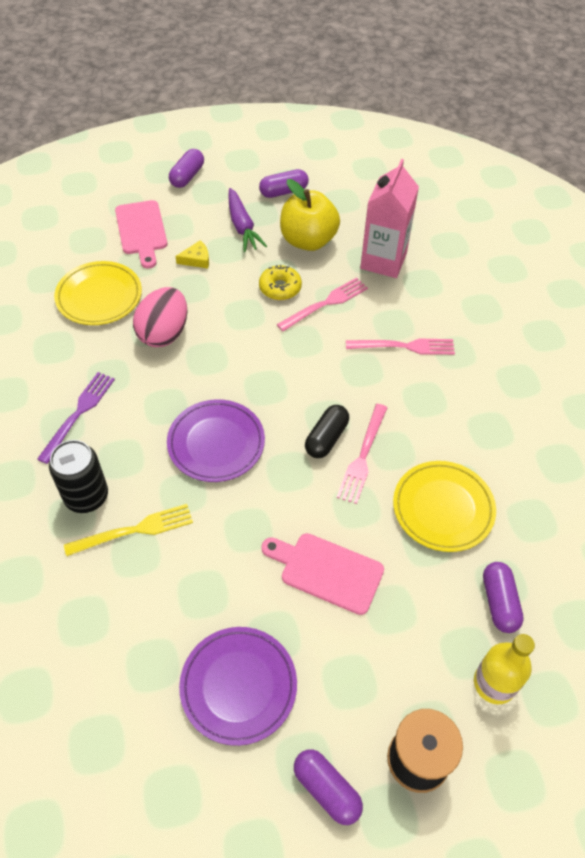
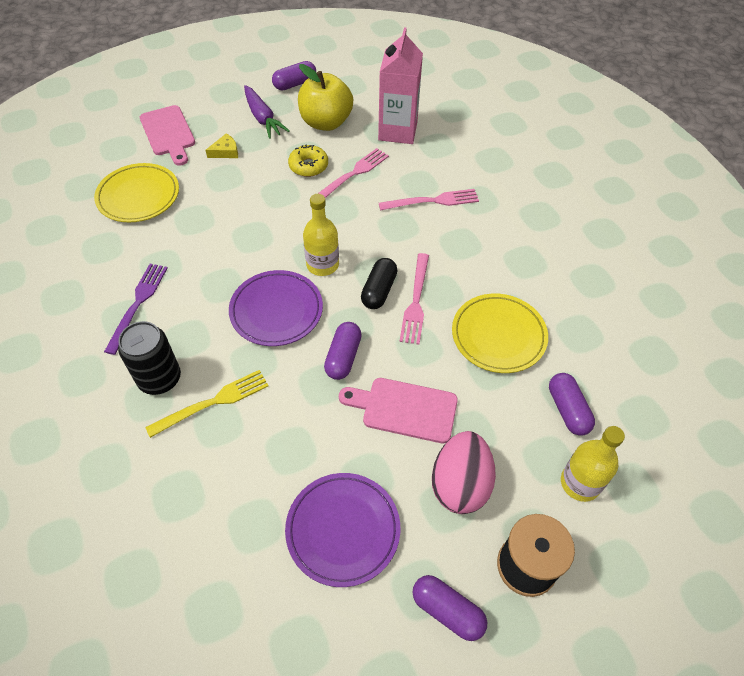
camera: 10 degrees left, 0 degrees up
pink egg [133,287,187,347] -> pink egg moved to [432,431,496,514]
purple capsule [169,149,204,188] -> purple capsule moved to [324,322,362,380]
none -> yellow bottle [303,194,339,276]

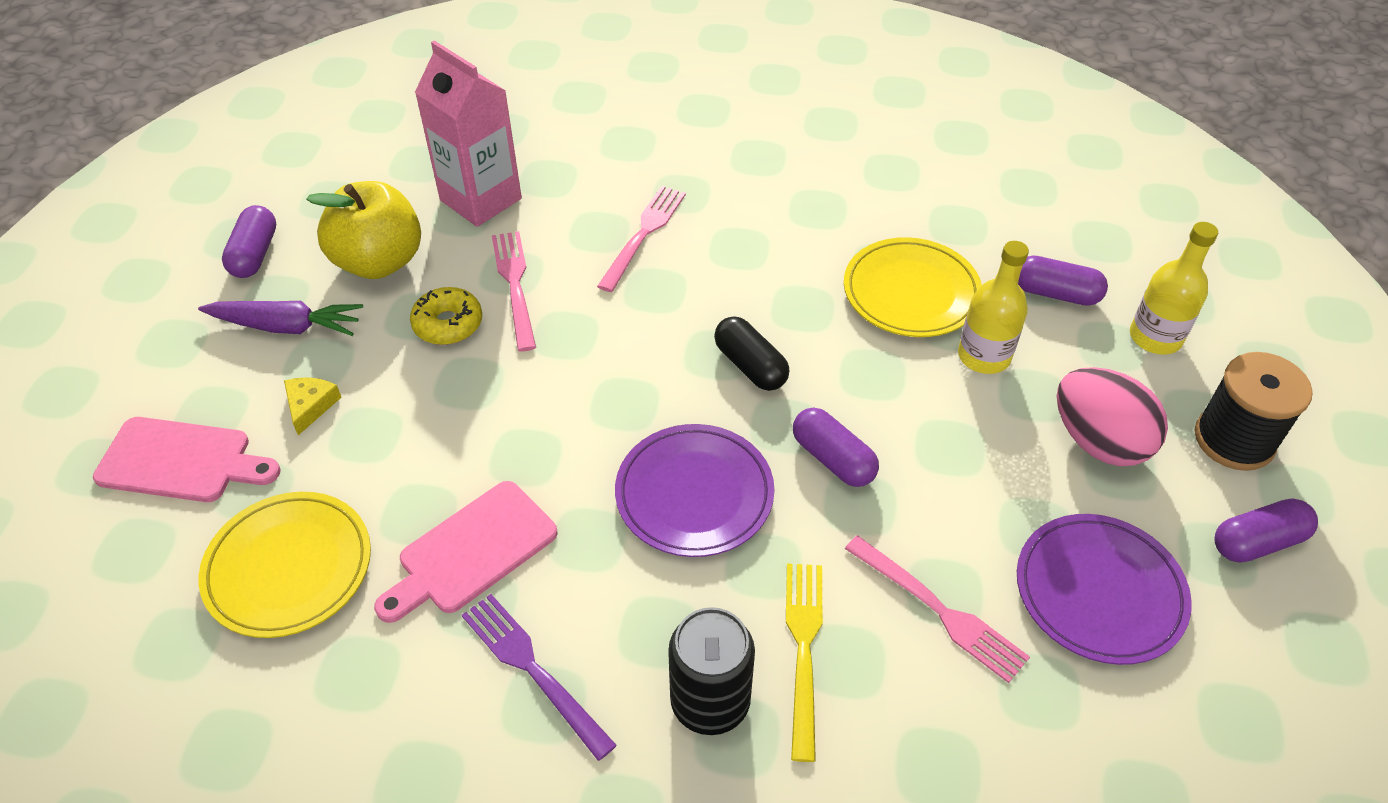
camera: 55 degrees left, 5 degrees down
yellow bottle [303,194,339,276] -> yellow bottle moved to [958,241,1029,374]
pink cutting board [339,378,458,443] -> pink cutting board moved to [374,481,558,623]
pink fork [399,253,429,344] -> pink fork moved to [845,535,1030,683]

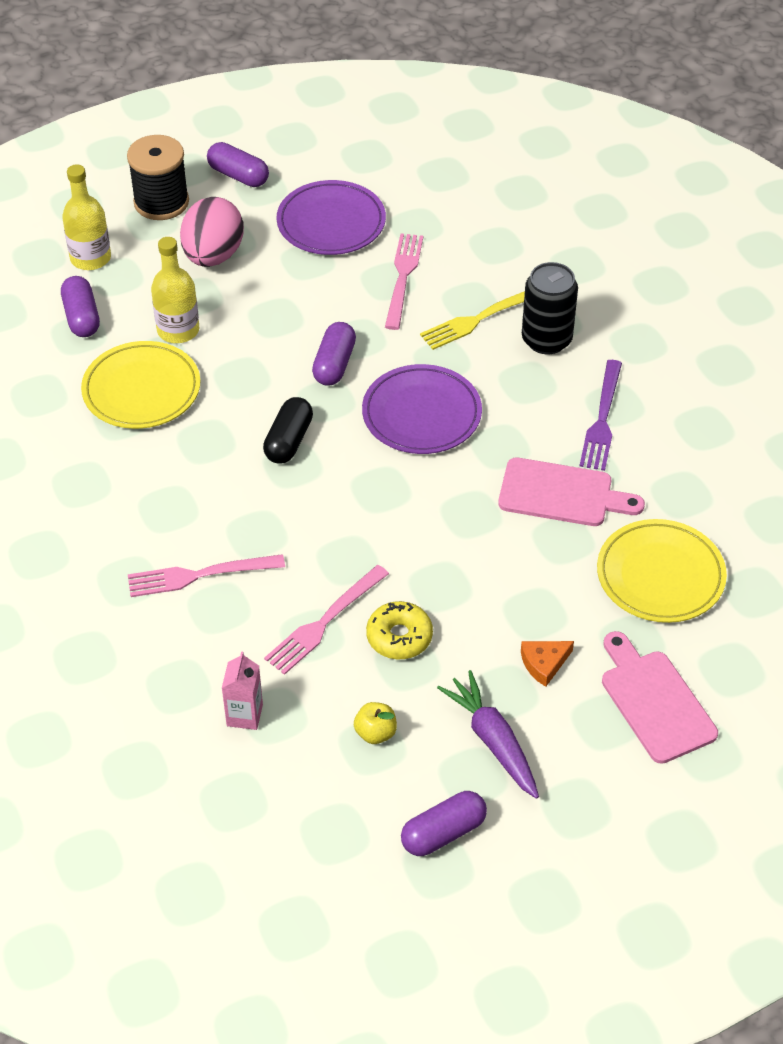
camera: 125 degrees left, 0 degrees up
yellow cheese [284,377,342,435] -> orange cheese [521,641,574,687]
yellow apple [306,181,421,279] -> yellow apple [354,702,397,744], size x0.43
pink carton [415,40,522,227] -> pink carton [222,652,263,730], size x0.49

